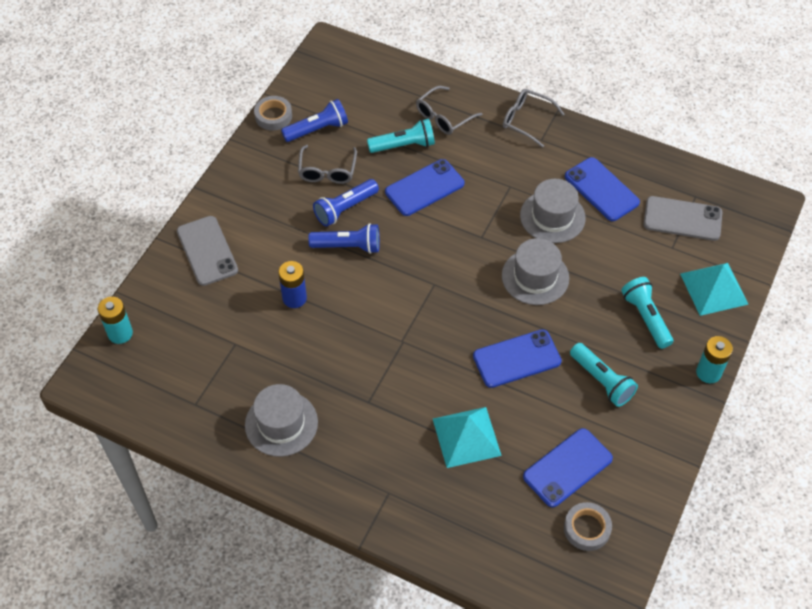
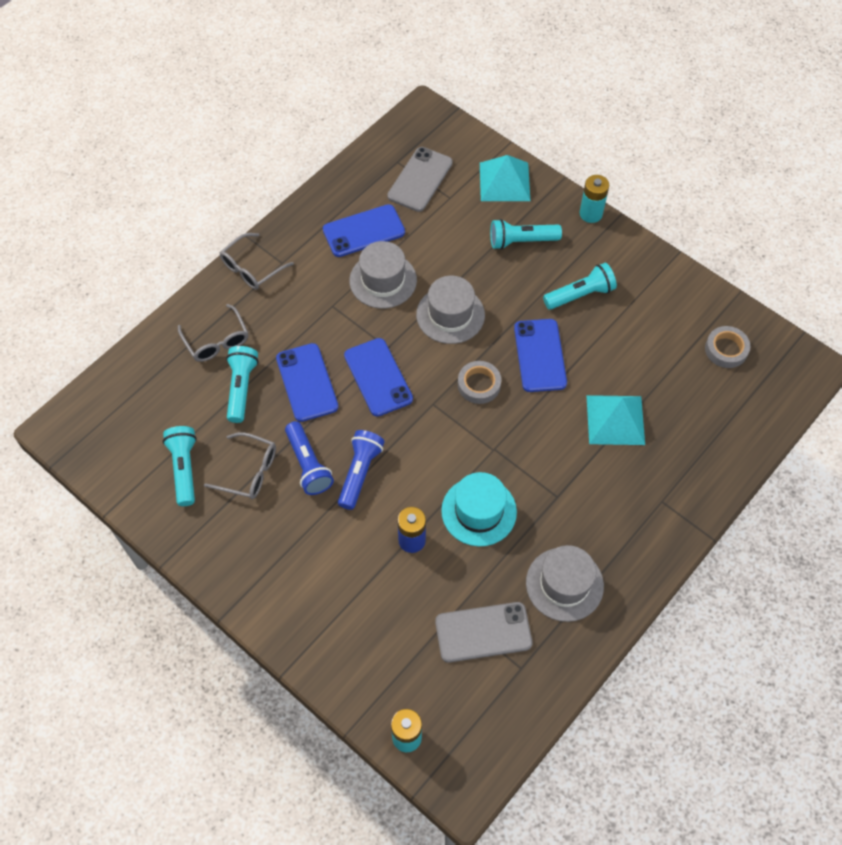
camera: 75 degrees left, 5 degrees up
grey phone [177,216,238,286] -> grey phone moved to [435,602,532,663]
grey tape [254,96,292,131] -> grey tape moved to [458,361,501,404]
blue flashlight [281,99,348,142] -> turquoise flashlight [163,426,197,506]
blue phone [523,428,613,507] -> blue phone moved to [344,338,413,417]
none -> turquoise hat [441,472,517,546]

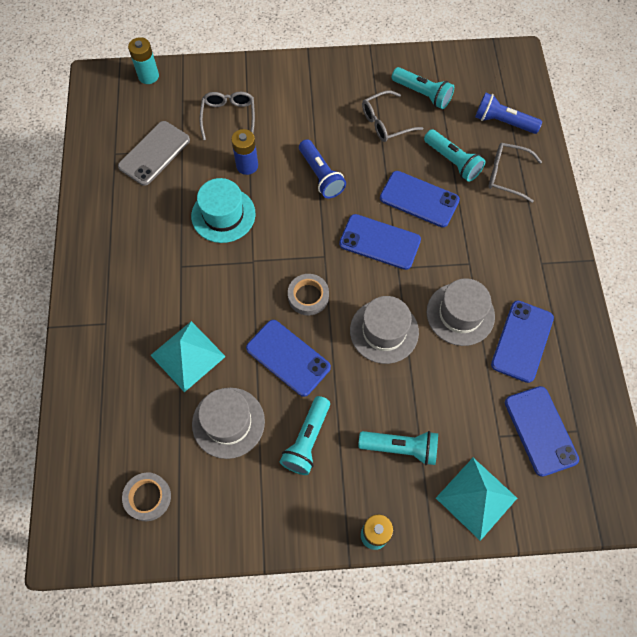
camera: 135 degrees right, 5 degrees up
grey glasses [219,233,294,290] -> grey glasses moved to [199,92,255,140]
blue flashlight [285,421,334,495] -> blue flashlight moved to [475,93,542,134]
grey phone [387,147,453,212] -> blue phone [505,386,579,477]
turquoise flashlight [490,219,562,250] -> turquoise flashlight turned 60 degrees clockwise [358,431,438,465]
grey hat [526,545,604,622] -> grey hat moved to [192,388,265,459]

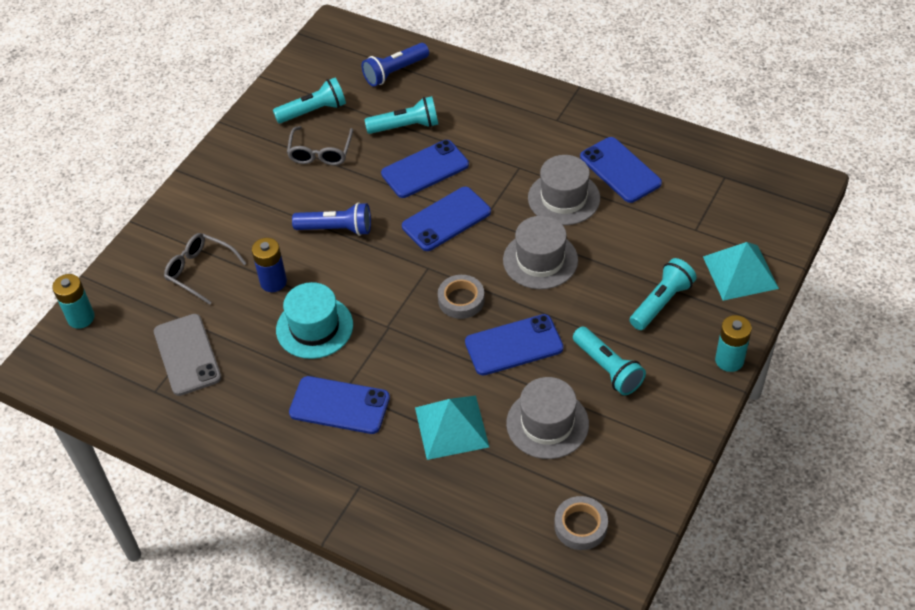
camera: 55 degrees left, 15 degrees down
grey glasses [488,143,542,203] -> none
blue phone [505,386,579,477] -> blue phone moved to [289,376,390,434]

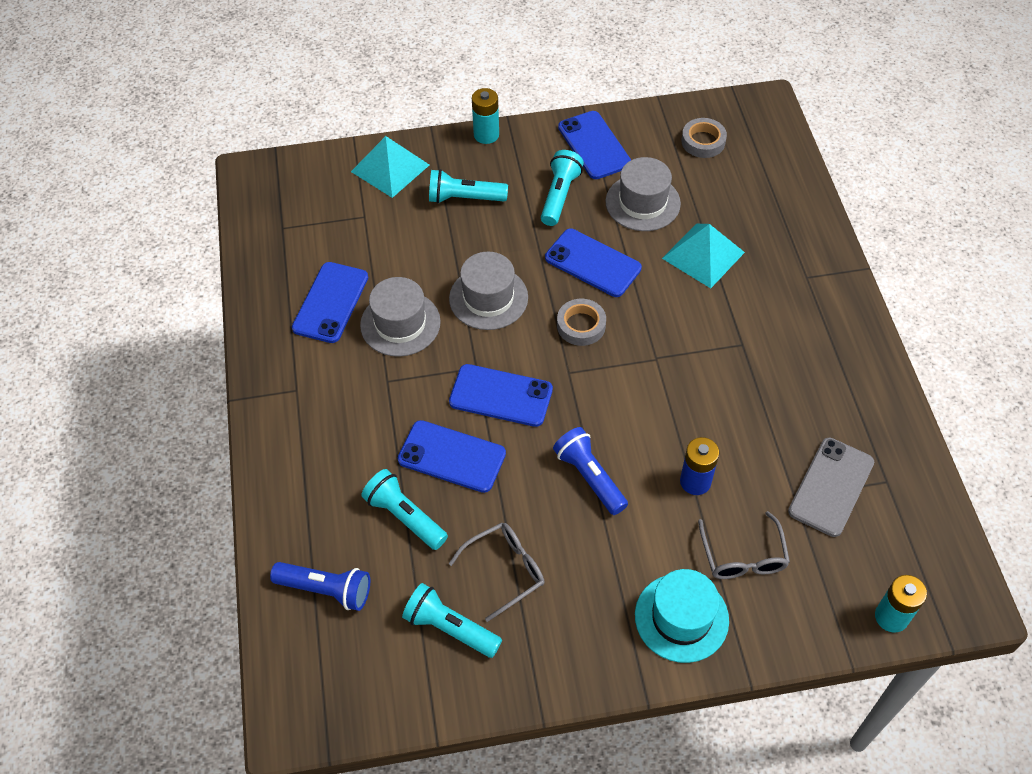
camera: 130 degrees left, 5 degrees up
turquoise hat [276,282,353,359] -> turquoise hat moved to [635,569,729,663]
blue phone [289,376,390,434] -> blue phone moved to [558,111,631,179]

